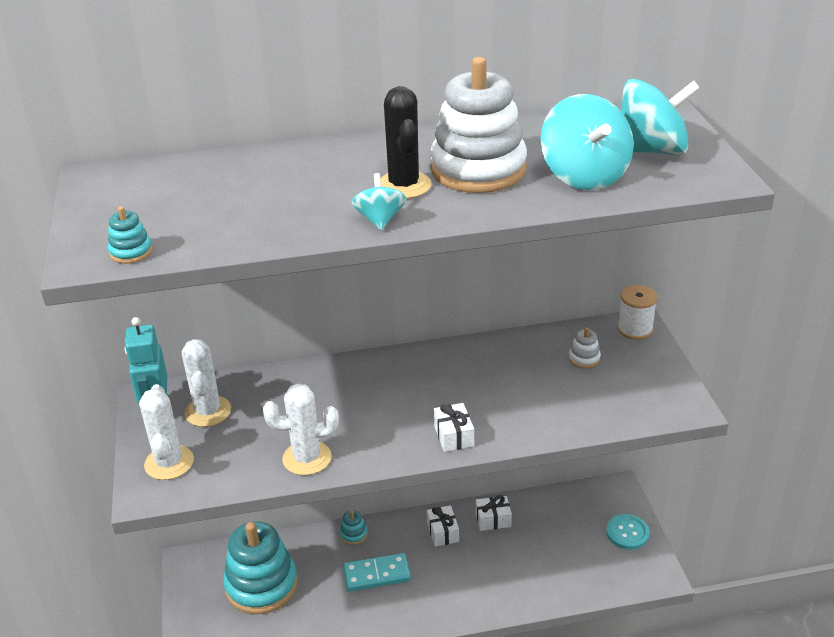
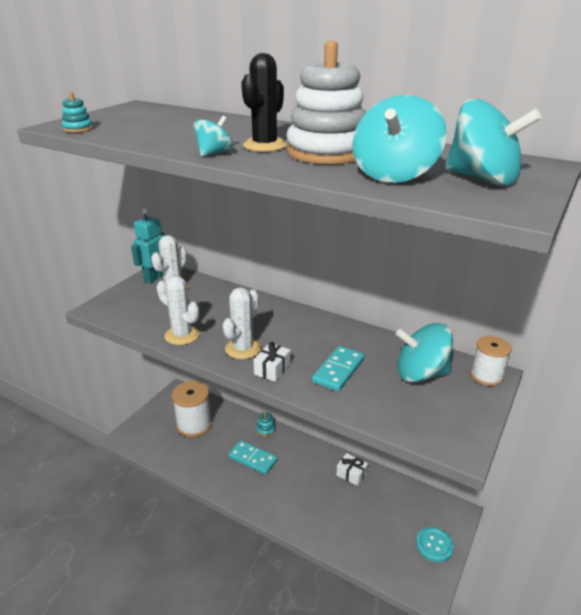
camera: 40 degrees right, 5 degrees down
white cactus [139,384,194,480] -> white cactus moved to [222,287,261,359]
turquoise stacking toy [223,522,298,614] -> white spool [172,381,212,437]
white gift [427,505,459,547] -> none
white stacking toy [568,327,601,369] -> turquoise spinning top [396,323,453,382]
none -> turquoise domino [312,346,364,392]

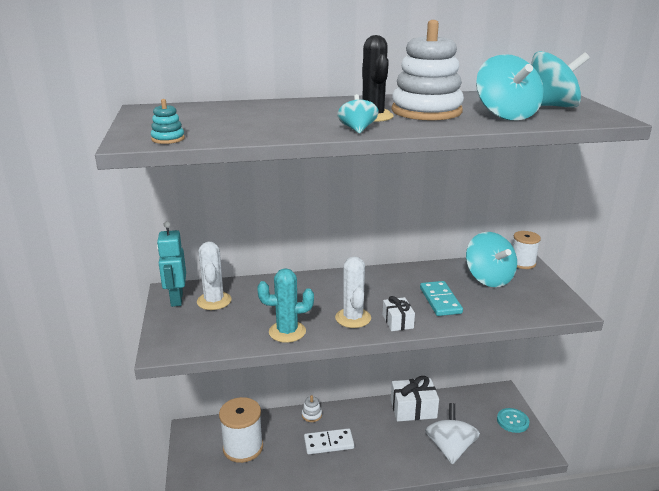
camera: 40 degrees left, 5 degrees down
white cactus [157,275,200,345] -> turquoise cactus [257,268,314,343]
turquoise domino [228,440,278,475] -> white domino [304,428,354,454]
turquoise stacking toy [256,412,275,437] -> white stacking toy [302,395,322,422]
white gift [336,453,368,486] -> white gift [391,376,439,421], size x1.75
turquoise spinning top [396,323,453,382] -> turquoise spinning top turned 75 degrees counterclockwise [466,232,517,287]
none -> white spinning top [425,403,480,465]

